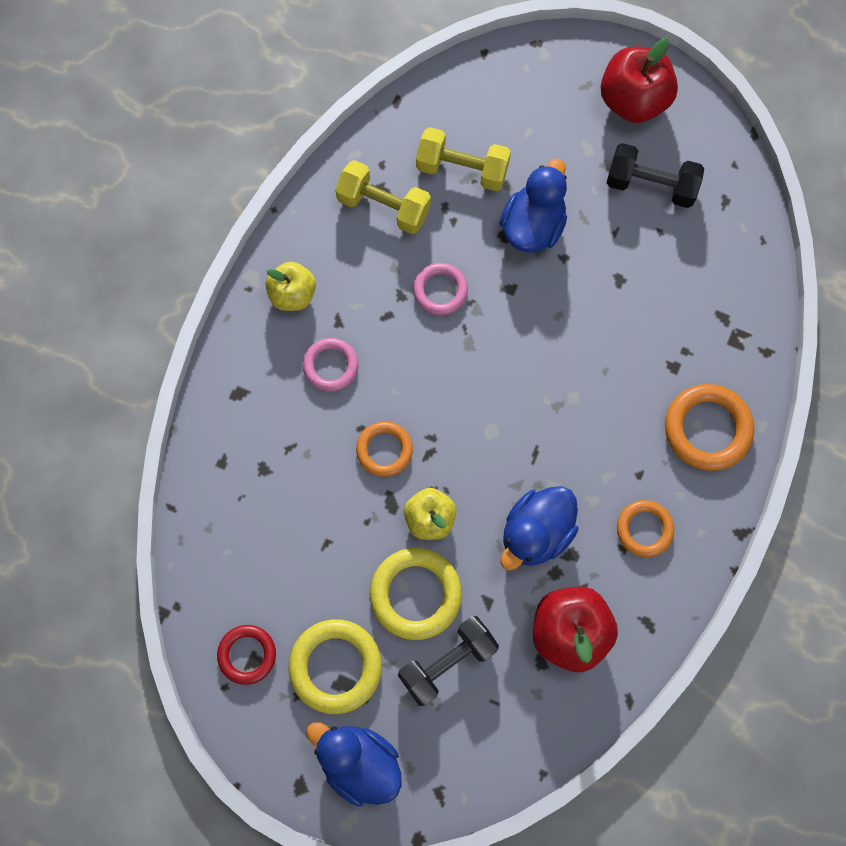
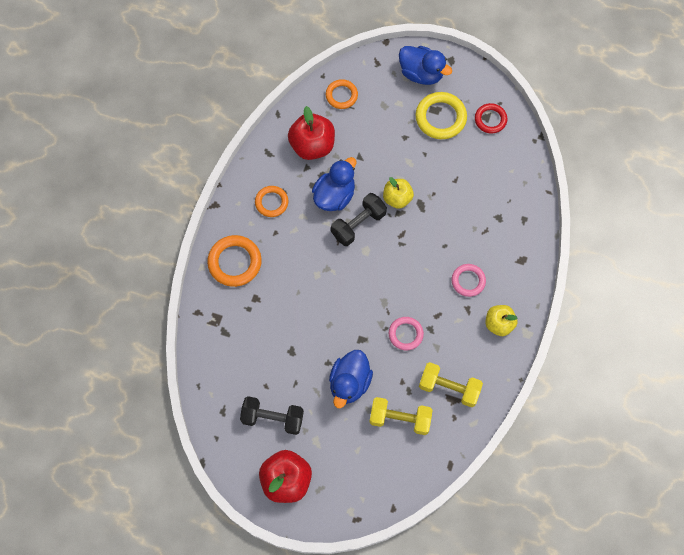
camera: 175 degrees right, 5 degrees down
orange ring [356,421,413,477] -> orange ring moved to [326,79,358,109]
yellow ring [370,548,462,640] -> none
black dumbbell [398,616,499,706] -> black dumbbell moved to [331,193,387,246]

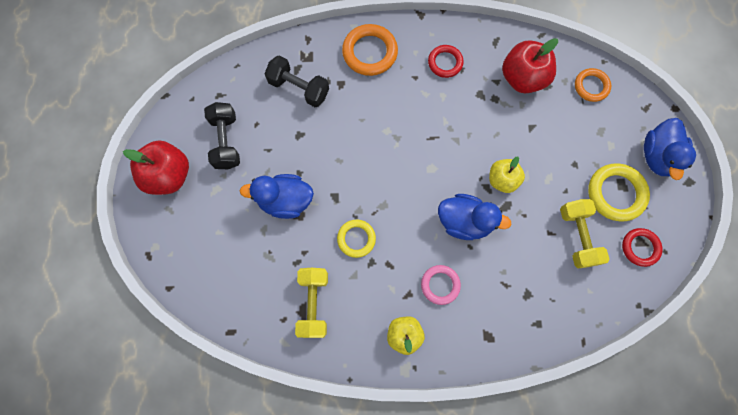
camera: 70 degrees right, 5 degrees up
orange ring [255,186,289,217] -> red ring [428,45,464,78]
blue duck [312,157,357,211] -> blue duck moved to [438,194,512,240]
black dumbbell [331,193,387,246] -> black dumbbell moved to [265,55,329,107]
yellow dumbbell [369,397,433,435] -> yellow dumbbell moved to [560,199,610,269]
pink ring [389,317,424,351] -> yellow ring [337,220,376,258]

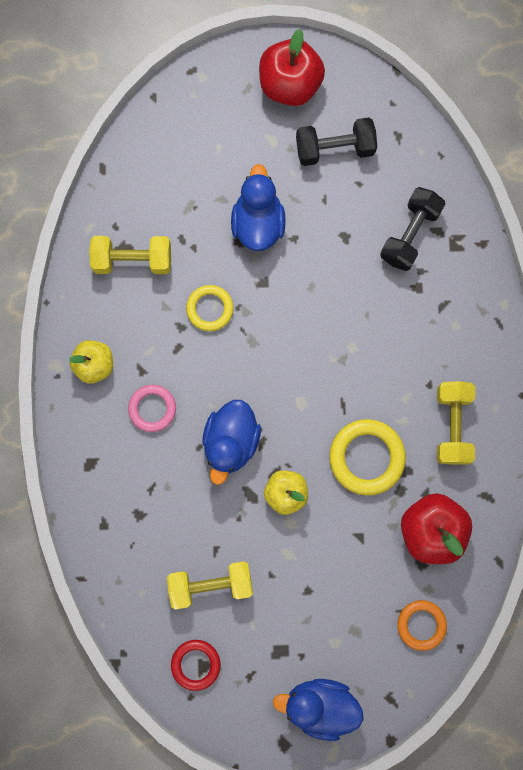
camera: 90 degrees right, 5 degrees up
orange ring [342,24,398,76] -> none
red ring [428,45,464,78] -> yellow dumbbell [437,381,475,465]
yellow ring [588,163,650,221] -> yellow ring moved to [329,419,406,495]

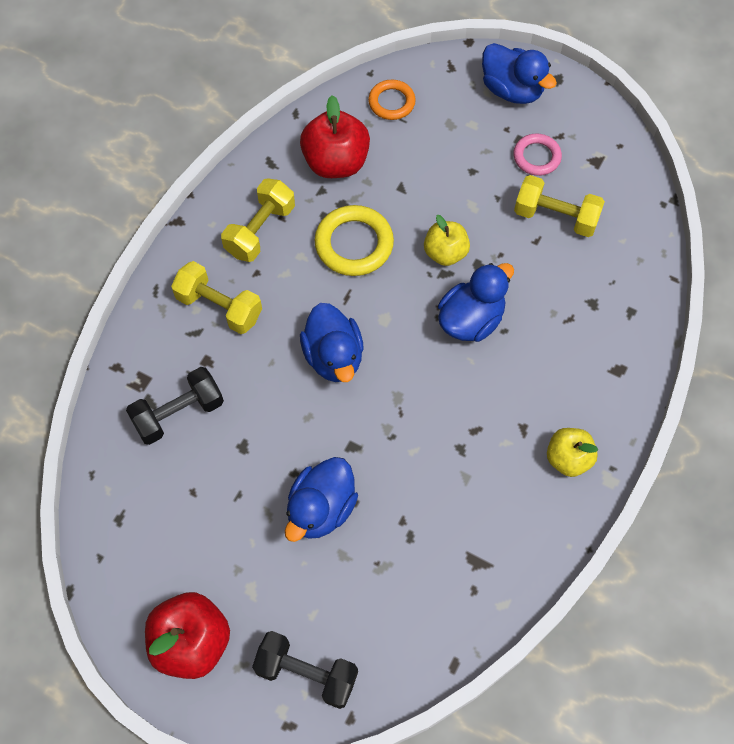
camera: 150 degrees left, 15 degrees down
yellow dumbbell [89,236,171,274] -> yellow dumbbell moved to [171,261,262,334]
pink ring [128,385,176,432] -> pink ring moved to [513,134,562,176]
red ring [171,640,221,691] -> none
yellow ring [186,285,234,331] -> none
black dumbbell [296,117,377,166] -> black dumbbell moved to [252,631,358,709]
none -> blue duck [300,303,364,382]

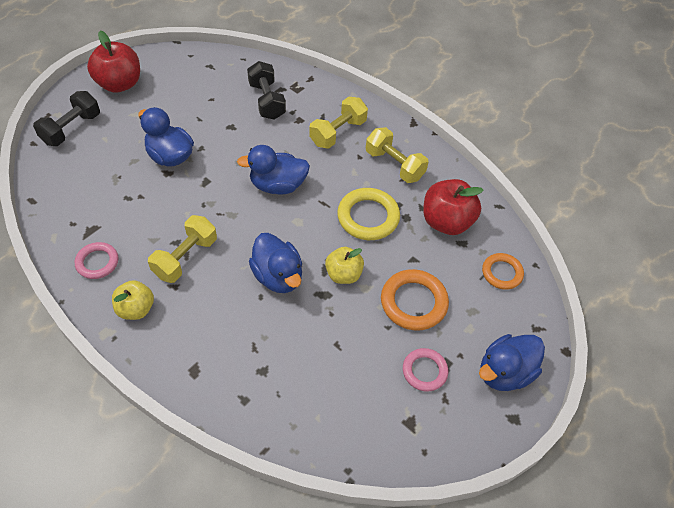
camera: 100 degrees right, 10 degrees down
yellow dumbbell [514,175,605,237] -> yellow dumbbell moved to [148,215,217,283]
none -> pink ring [75,242,118,279]
none -> orange ring [381,269,449,331]

